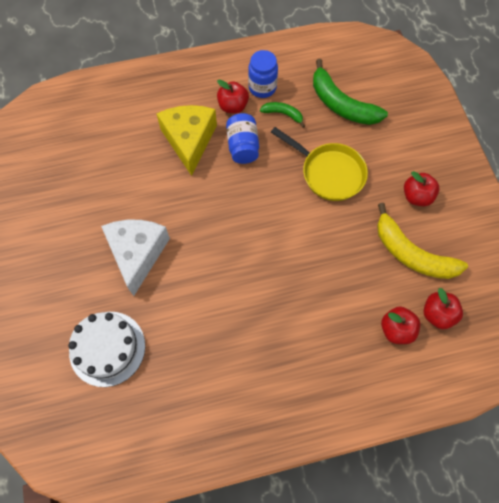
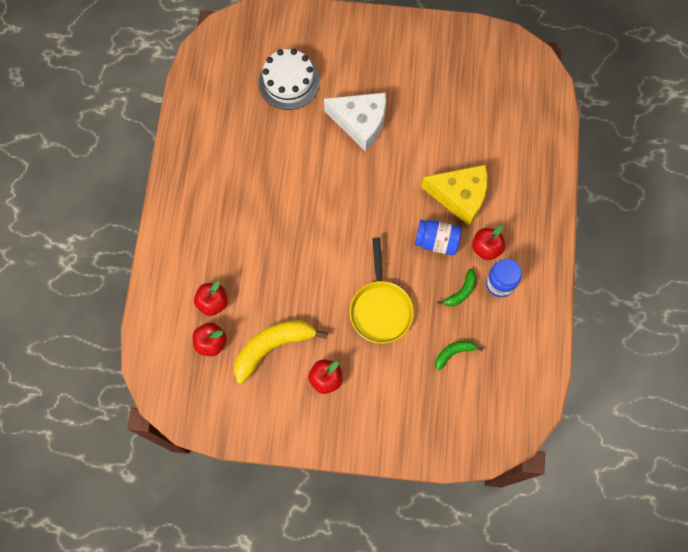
camera: 110 degrees right, 5 degrees up
yellow pan [271,127,368,201] -> yellow pan turned 60 degrees counterclockwise [350,237,414,343]
green banana [313,59,388,125] -> green banana [435,341,483,370], size x0.51

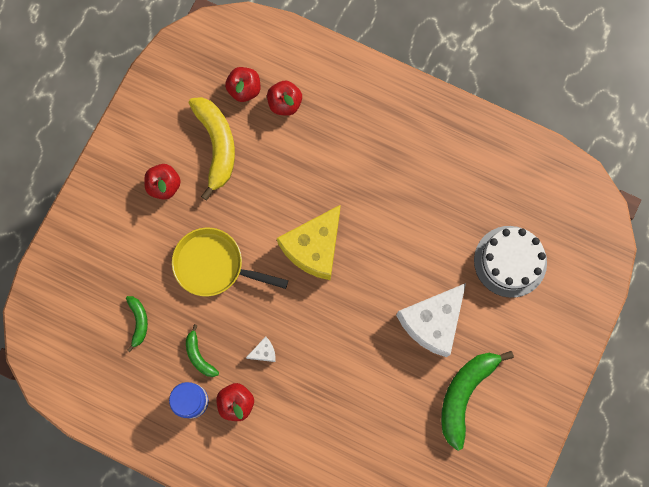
camera: 110 degrees right, 5 degrees up
blue jar [415,220,462,255] -> white cheese [246,337,276,362]
yellow cheese [421,165,487,226] -> yellow cheese moved to [277,205,341,280]
none -> green banana [441,351,514,451]

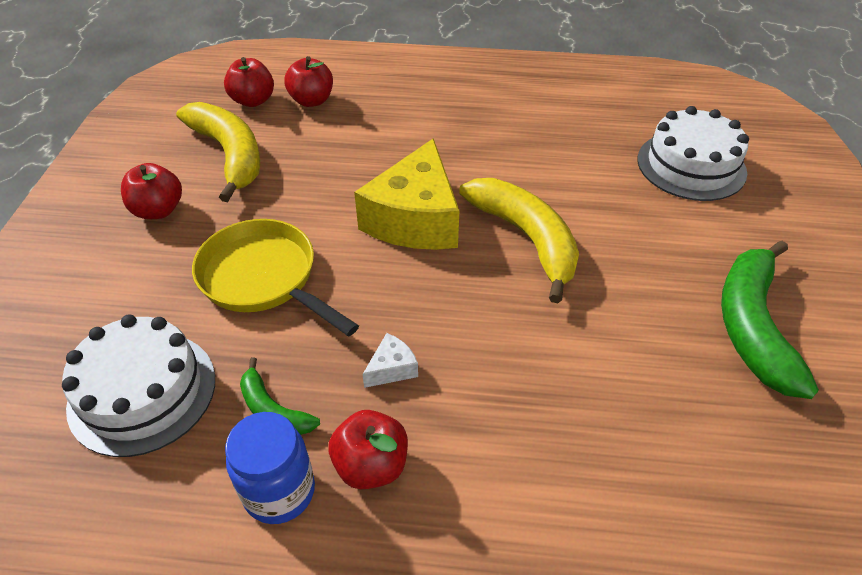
camera: 20 degrees left, 30 degrees down
green banana [126,296,148,352] -> white cake [62,314,215,457]
yellow pan [172,228,288,296] -> yellow pan turned 45 degrees clockwise [192,219,359,336]
white cheese [396,283,466,357] -> none
none -> yellow banana [459,178,579,303]

